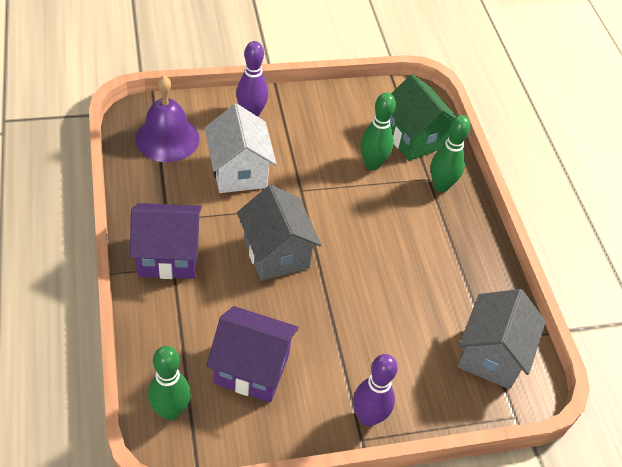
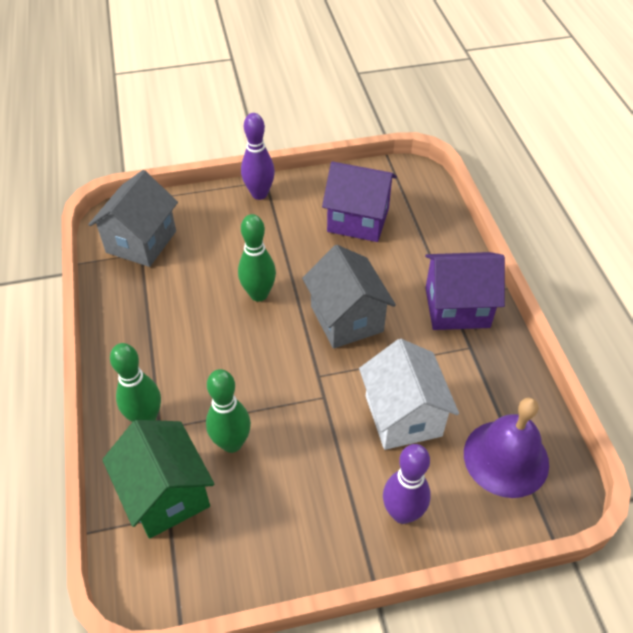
camera: 175 degrees left, 0 degrees up
green bowling pin [148,346,191,420] -> green bowling pin moved to [238,214,276,302]

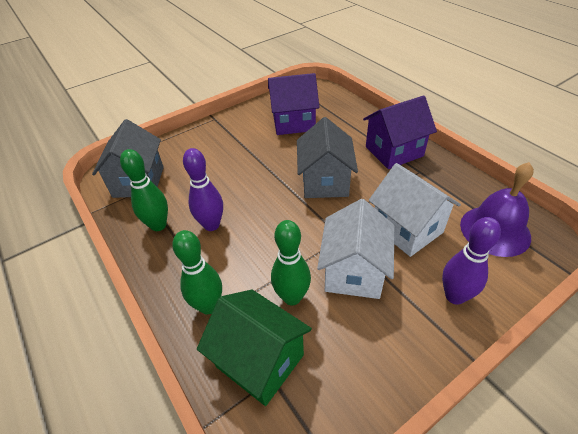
camera: 20 degrees left, 5 degrees down
green bowling pin [238,214,276,302] -> green bowling pin moved to [120,149,168,231]
purple bowling pin [241,113,275,200] -> purple bowling pin moved to [183,148,223,231]
grey house [302,245,396,349] -> grey house turned 45 degrees clockwise [297,117,358,198]
none -> white house [317,199,395,299]

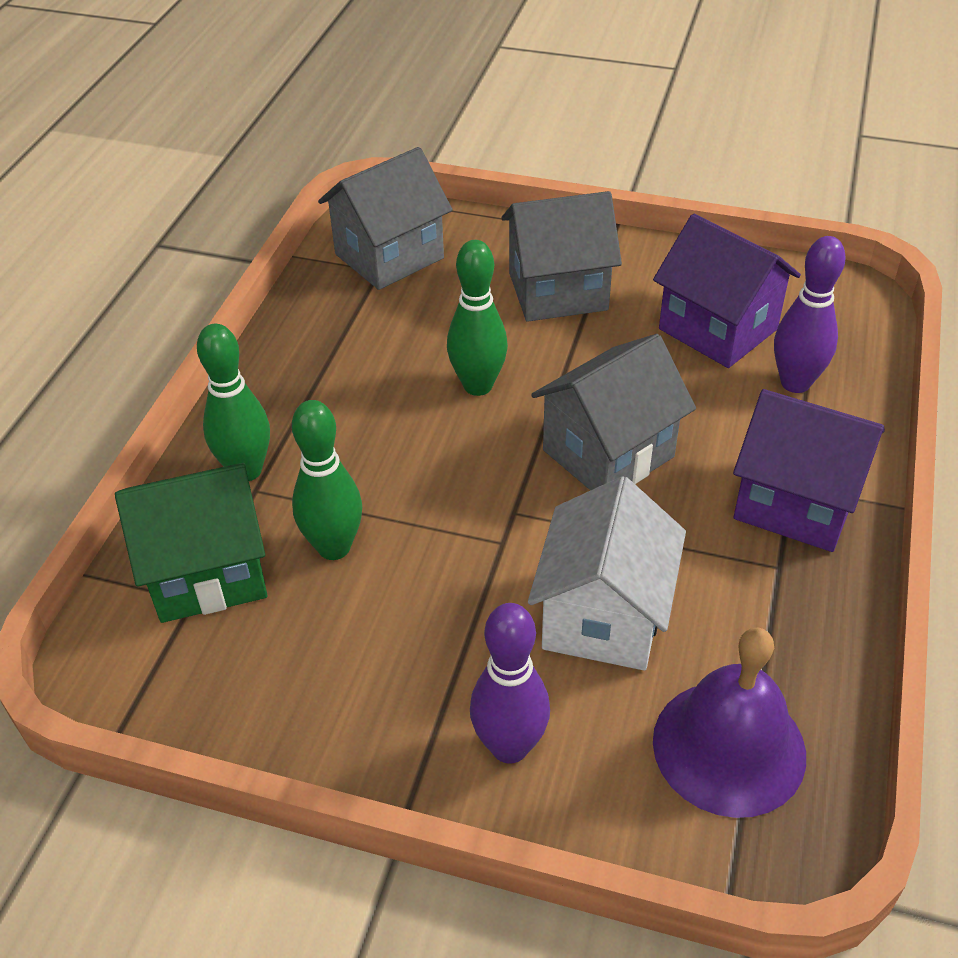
camera: 50 degrees right, 0 degrees up
green bowling pin [120,149,168,231] -> green bowling pin moved to [447,240,508,396]
purple bowling pin [183,148,223,231] -> purple bowling pin moved to [774,236,846,393]
green house [197,289,312,406] -> green house turned 75 degrees clockwise [115,463,267,623]
white house [317,199,395,299] -> none
none -> grey house [502,191,622,322]

